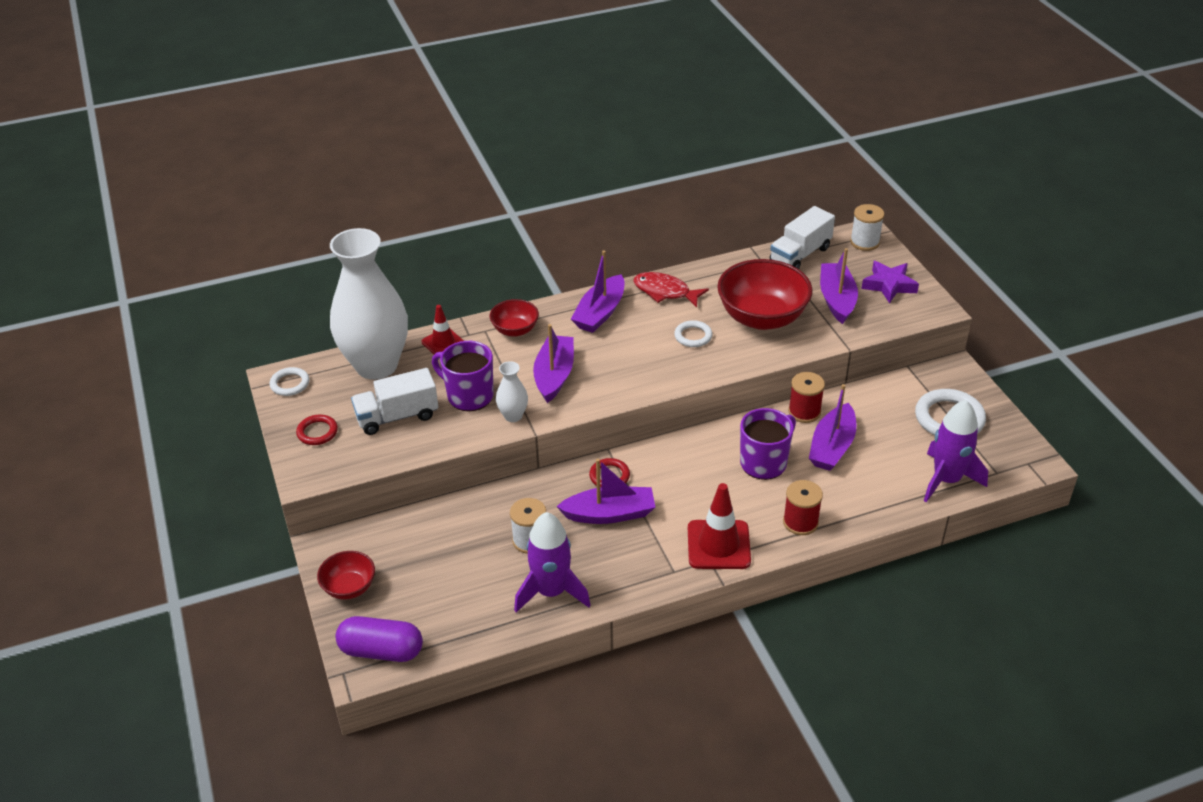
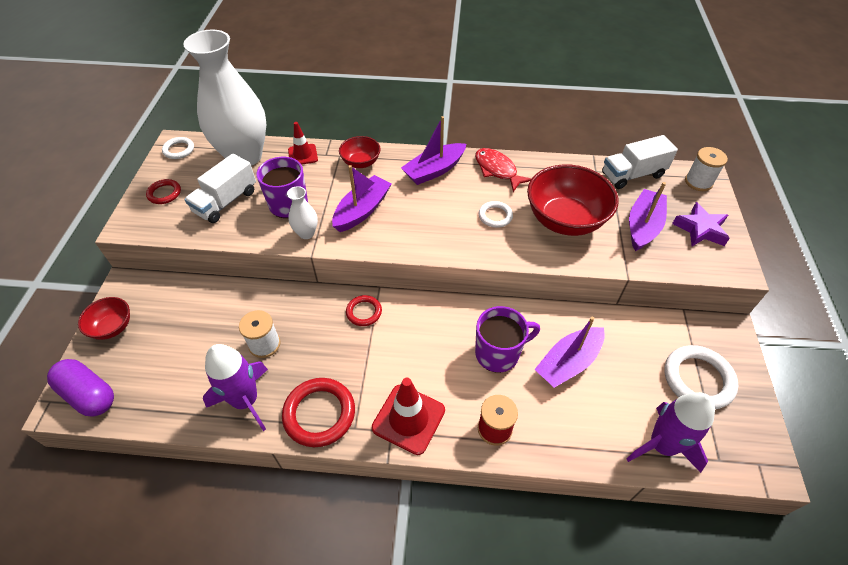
camera: 25 degrees right, 10 degrees up
white truck [351,368,438,435] -> white truck turned 60 degrees counterclockwise [184,154,256,223]
purple boat [556,459,655,524] -> none
red spool [788,372,825,423] -> none
none -> red ring [282,378,355,447]

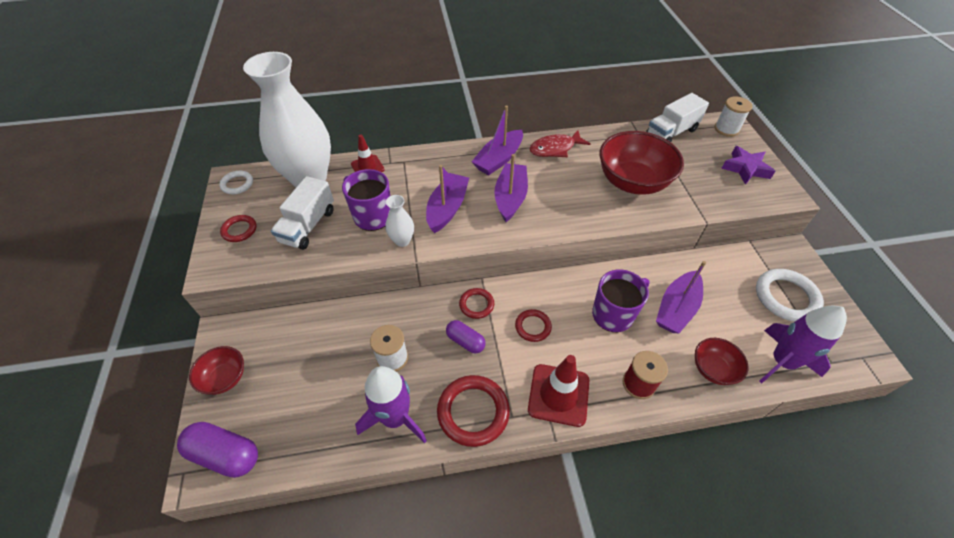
camera: 15 degrees left, 0 degrees up
red bowl [339,136,381,168] -> red bowl moved to [695,338,748,385]
red fish [475,148,532,192] -> red fish turned 60 degrees counterclockwise [529,130,591,157]
white ring [478,201,513,228] -> none
purple boat [629,182,667,251] -> purple boat moved to [494,154,528,222]
none -> purple capsule [446,320,486,353]
none -> red ring [515,309,552,342]

